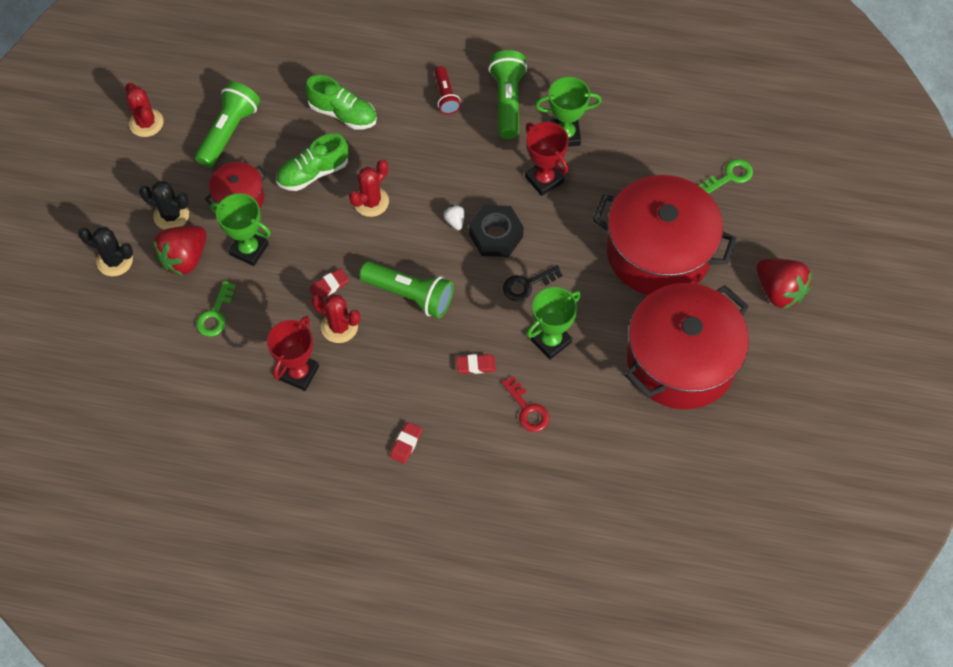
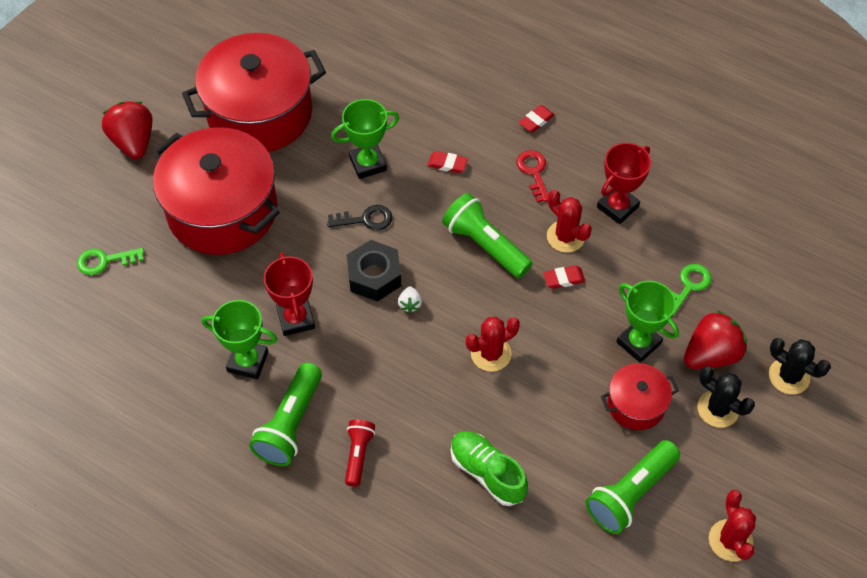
camera: 160 degrees left, 5 degrees down
green shoe [276,133,349,191] -> none
red key [502,376,549,432] -> red key moved to [517,150,548,203]

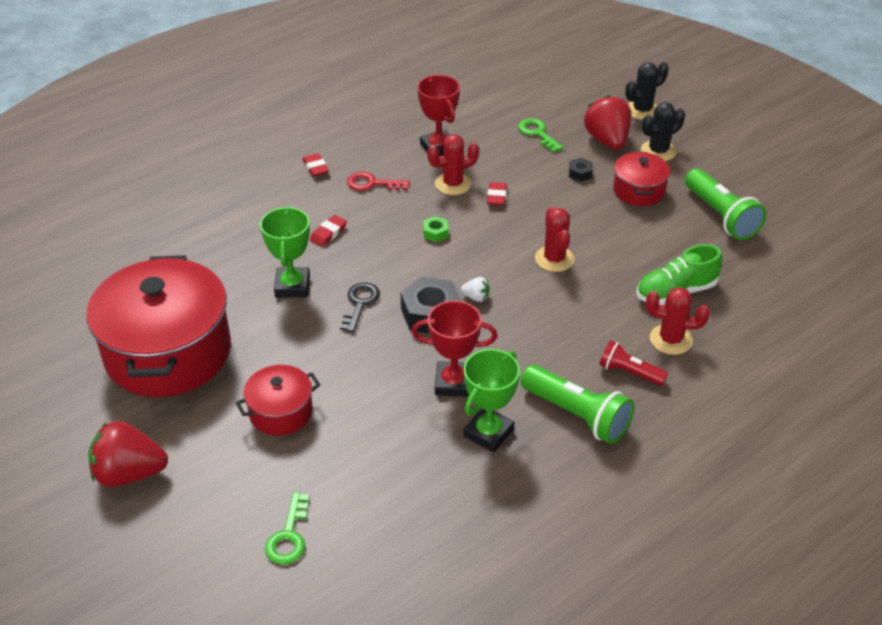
camera: 70 degrees left, 15 degrees down
red pot [153,127,280,255] -> red pot [236,365,320,436], size x0.48
green flashlight [442,193,533,278] -> green nut [423,216,448,242]
green trophy [616,281,679,363] -> black nut [569,158,593,182]
red cactus [709,490,756,562] -> red cactus moved to [646,287,710,355]

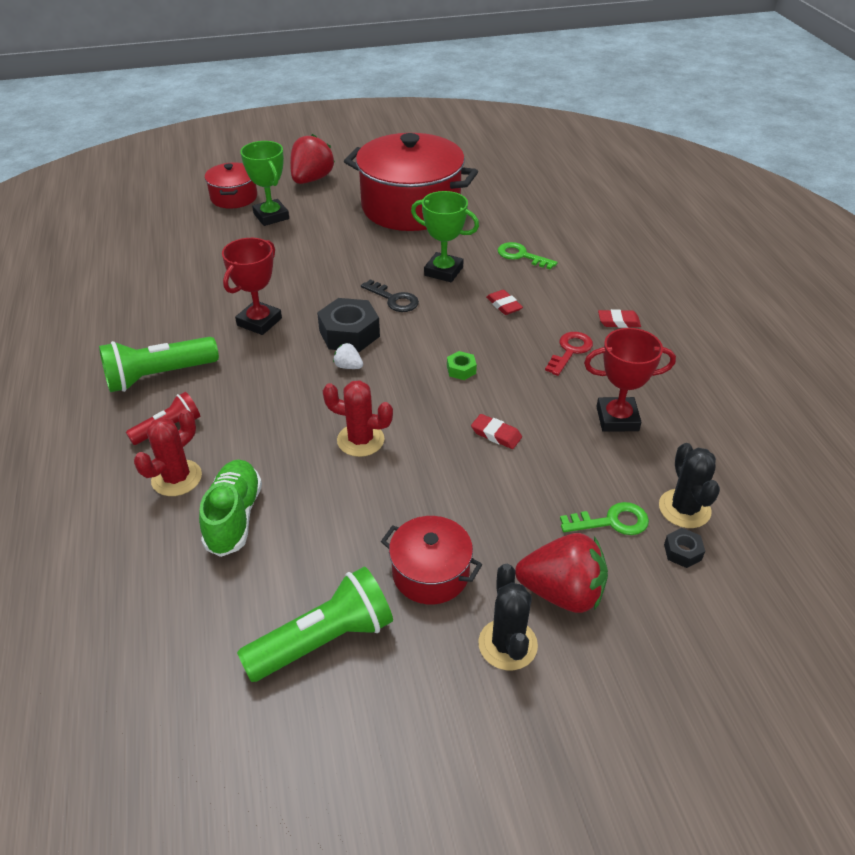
camera: 115 degrees right, 0 degrees up
red pot [236,365,320,436] -> red pot moved to [205,162,257,209]
green key [265,492,310,565] -> green key moved to [498,242,558,270]
red cactus [427,134,479,195] -> none
white strawberry [461,277,490,302] -> white strawberry turned 75 degrees clockwise [333,343,363,369]
green trophy [464,349,520,453] -> green trophy moved to [240,141,289,226]
black nut [569,158,593,182] -> black nut moved to [664,528,705,568]
black cactus [625,62,669,120] -> black cactus moved to [659,443,720,528]
green flashlight [685,169,766,240] -> green flashlight turned 150 degrees clockwise [237,566,393,682]

